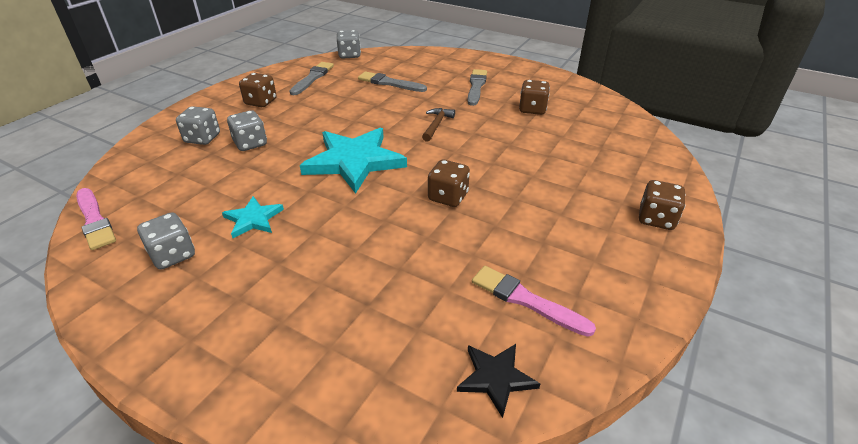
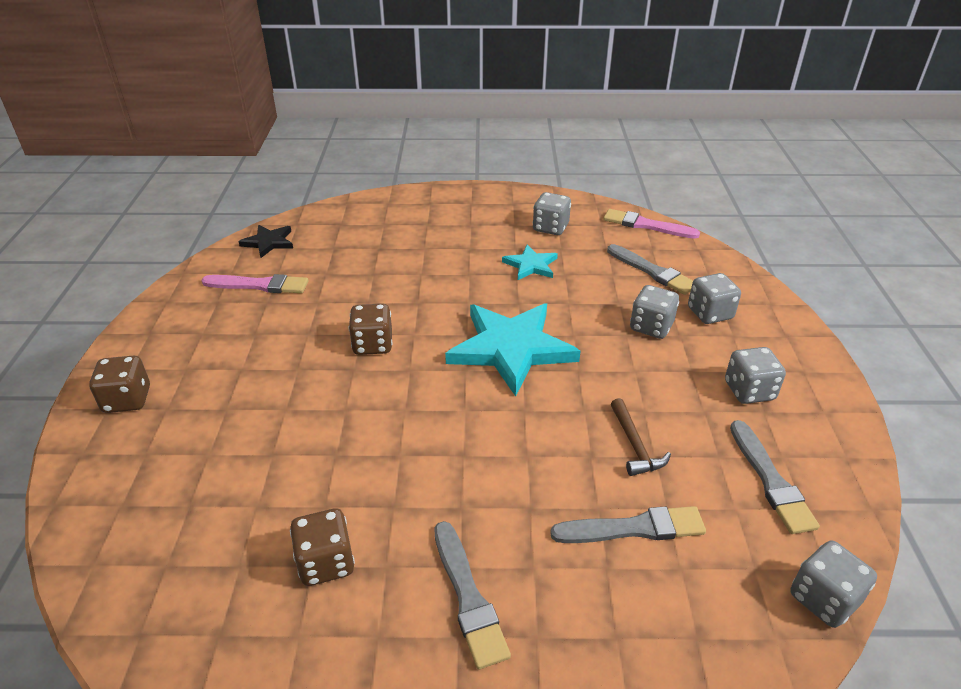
camera: 150 degrees right, 0 degrees up
brown dice [239,73,277,107] -> grey dice [725,347,786,404]
brown hammer [422,108,455,142] -> brown hammer moved to [611,398,671,476]
none -> grey brush [607,244,693,295]

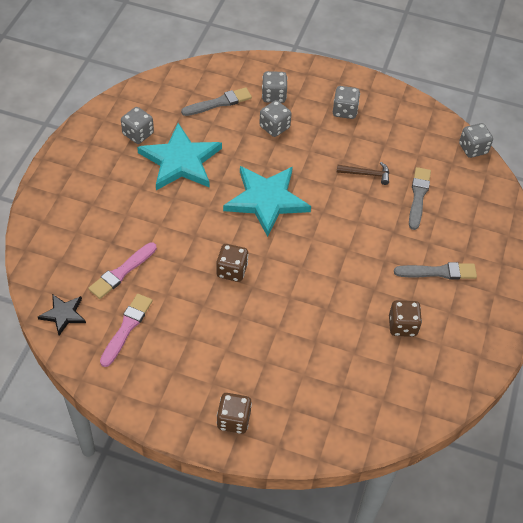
camera: 75 degrees left, 15 degrees up
turquoise star [502,245,558,280] -> turquoise star [137,123,222,190], size x2.00
pink brush [603,209,700,239] -> pink brush moved to [88,242,157,299]
grey brush [730,420,820,534] -> none

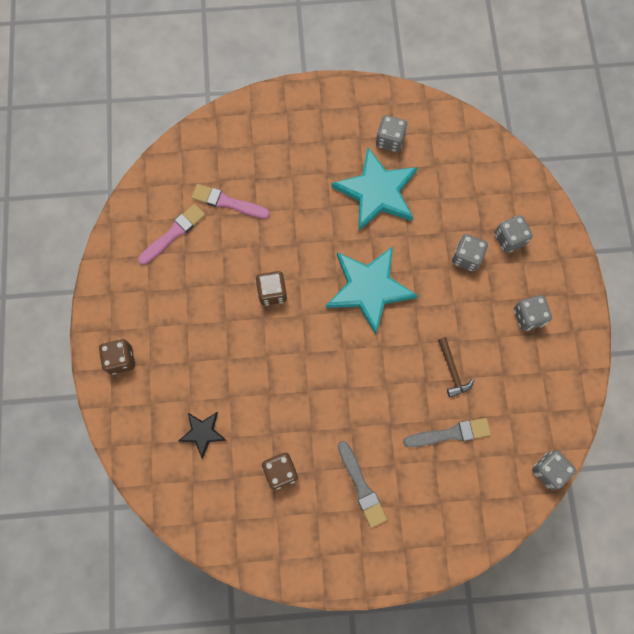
camera: 70 degrees right, 20 degrees up
black star [38,294,86,335] -> black star moved to [178,412,226,459]
pink brush [100,294,153,367] -> pink brush turned 45 degrees counterclockwise [138,204,205,265]
grey brush [181,87,252,116] -> none

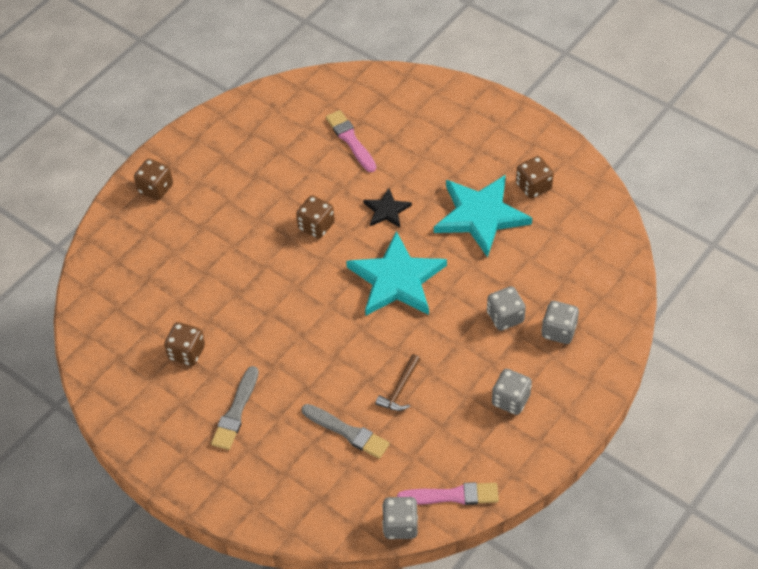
camera: 45 degrees right, 20 degrees down
pink brush [138,204,205,265] -> pink brush moved to [397,482,499,505]
black star [178,412,226,459] -> black star moved to [363,188,412,227]
grey dice [376,115,407,152] -> brown dice [516,156,554,199]

